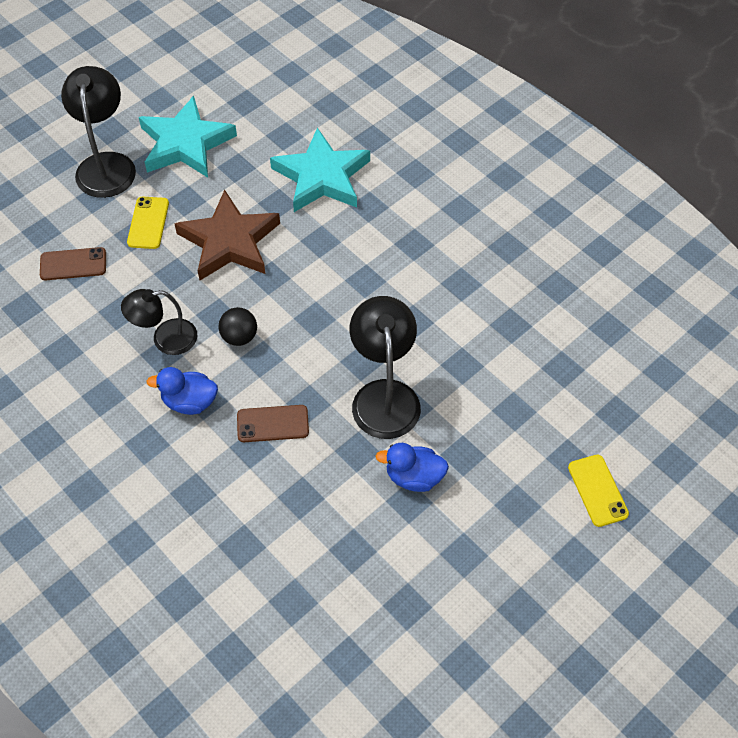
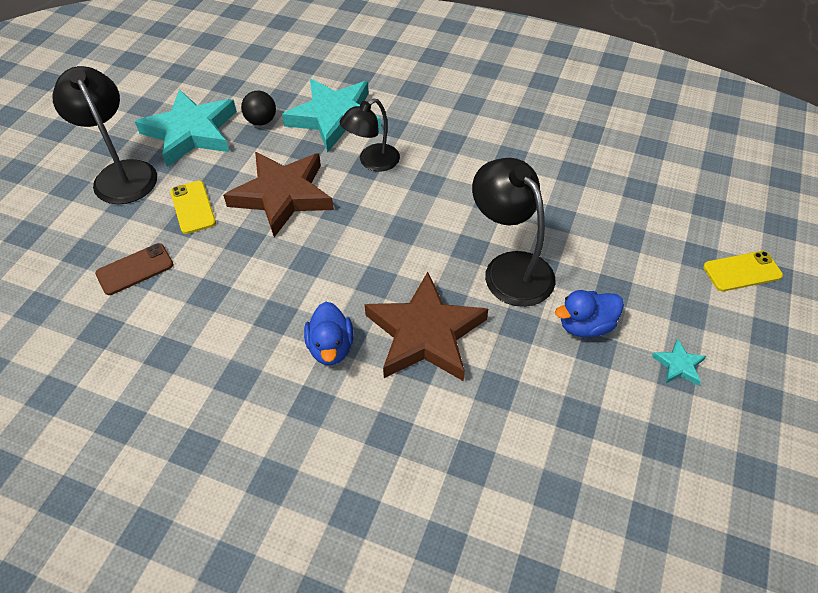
camera: 25 degrees left, 5 degrees down
black lamp [121,289,197,355] -> black lamp moved to [340,99,400,172]
blue duck [146,367,218,415] -> blue duck turned 75 degrees counterclockwise [304,302,353,365]
black ball [218,307,257,346] -> black ball moved to [241,91,276,126]
brown phone [237,405,309,442] -> brown star [365,272,488,381]
yellow phone [568,455,629,527] -> yellow phone turned 60 degrees counterclockwise [703,251,783,291]
none -> turquoise star [652,339,706,386]

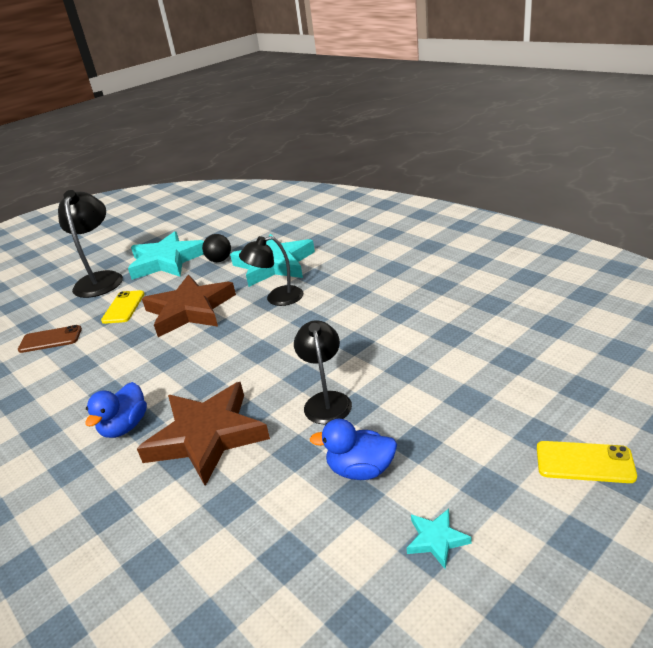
camera: 30 degrees right, 20 degrees down
black lamp [472,158,556,307] -> black lamp [294,320,352,425], size x0.66

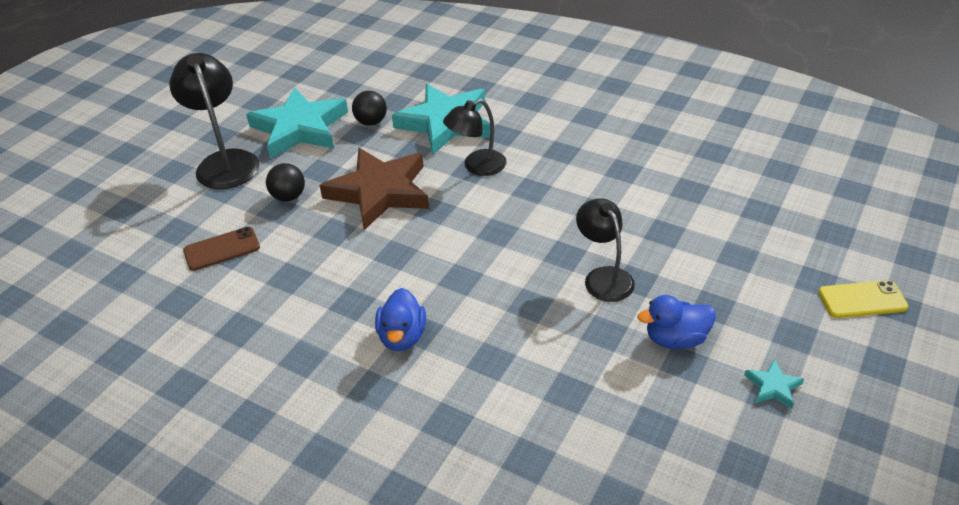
camera: 20 degrees left, 10 degrees up
yellow phone [101,290,144,324] -> black ball [266,163,305,202]
brown star [137,382,270,486] -> none

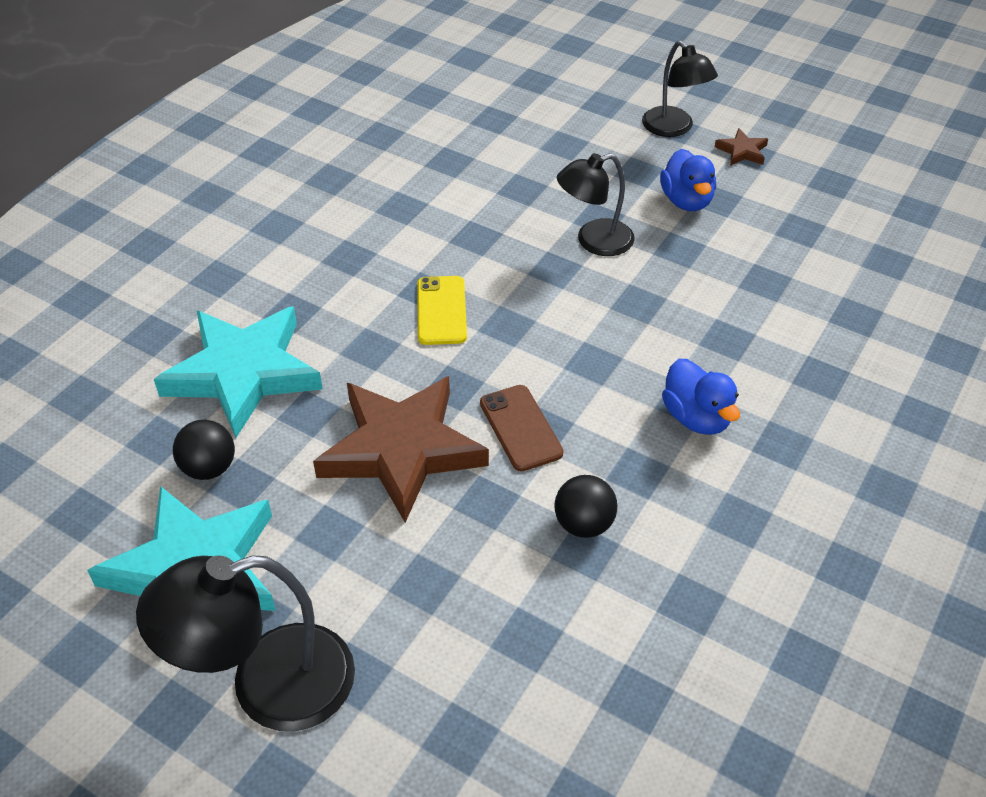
camera: 90 degrees left, 5 degrees up
brown phone [183,227,260,271] -> brown phone moved to [480,385,564,471]
black ball [266,163,305,202] -> black ball moved to [554,475,617,538]
blue duck [375,288,426,351] -> blue duck turned 60 degrees clockwise [662,359,740,435]
black lamp [443,99,507,176] -> black lamp moved to [642,41,718,137]
turquoise star [744,359,804,409] -> brown star [715,128,768,166]
yellow phone [818,280,908,318] -> yellow phone moved to [417,276,467,345]

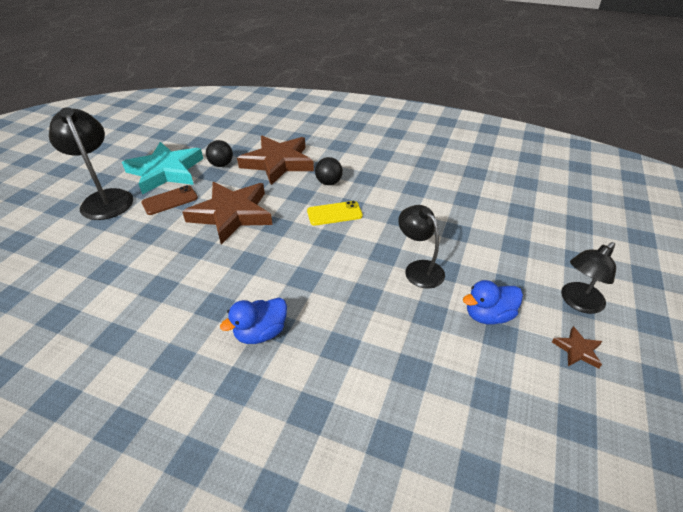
camera: 80 degrees right, 5 degrees down
turquoise star [154,306,323,438] -> brown star [237,136,314,185]
brown phone [480,385,564,471] -> brown phone moved to [141,185,198,215]
black ball [554,475,617,538] -> black ball moved to [315,157,343,185]

